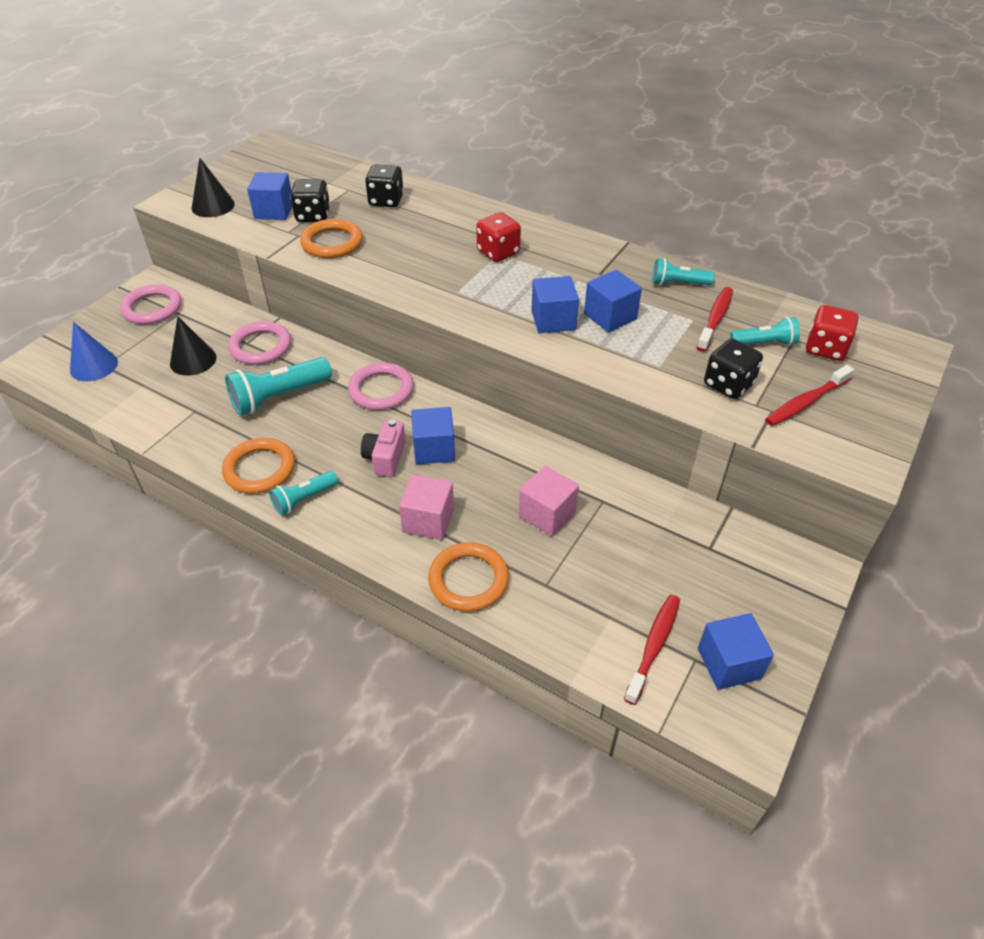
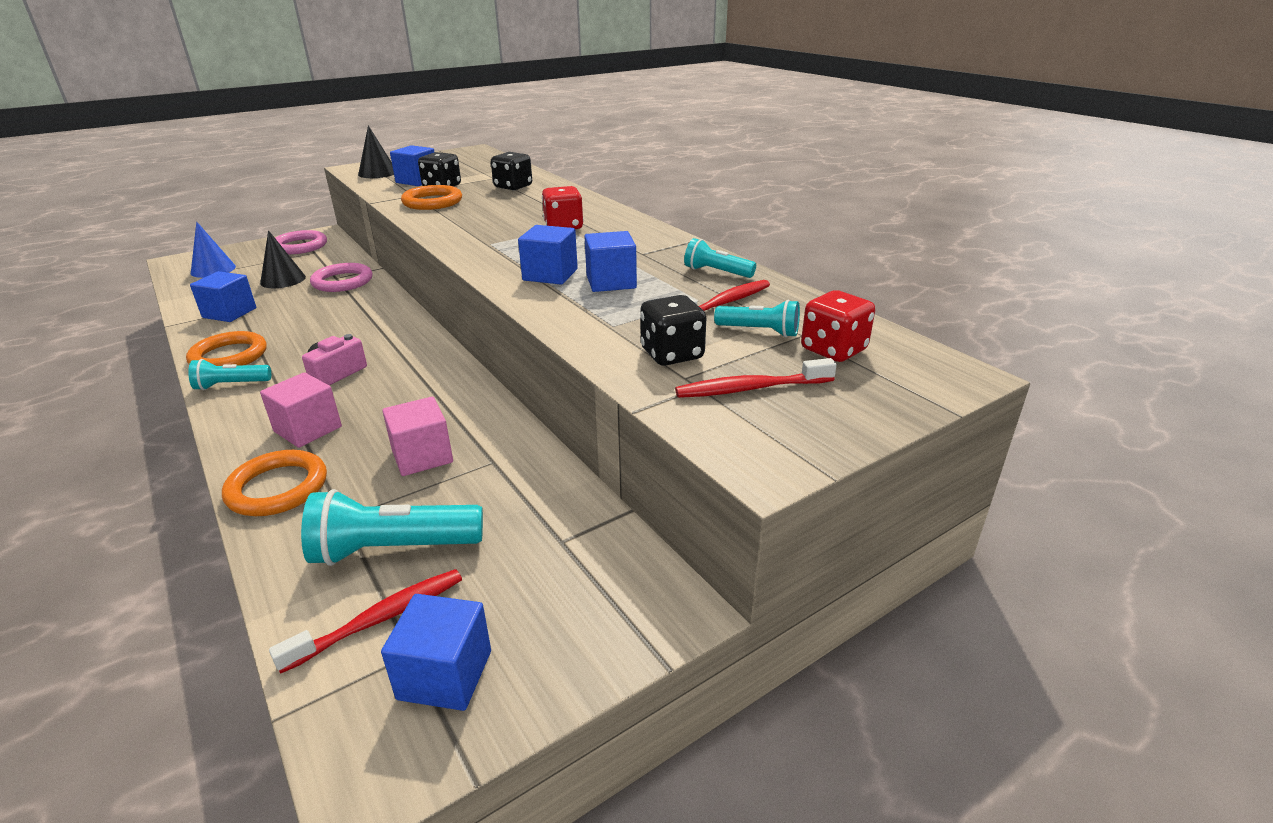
camera: 25 degrees right, 15 degrees down
turquoise flashlight [225,357,332,416] -> turquoise flashlight moved to [301,489,483,566]
pink ring [348,363,414,410] -> none
blue cube [411,407,455,464] -> blue cube moved to [190,271,256,322]

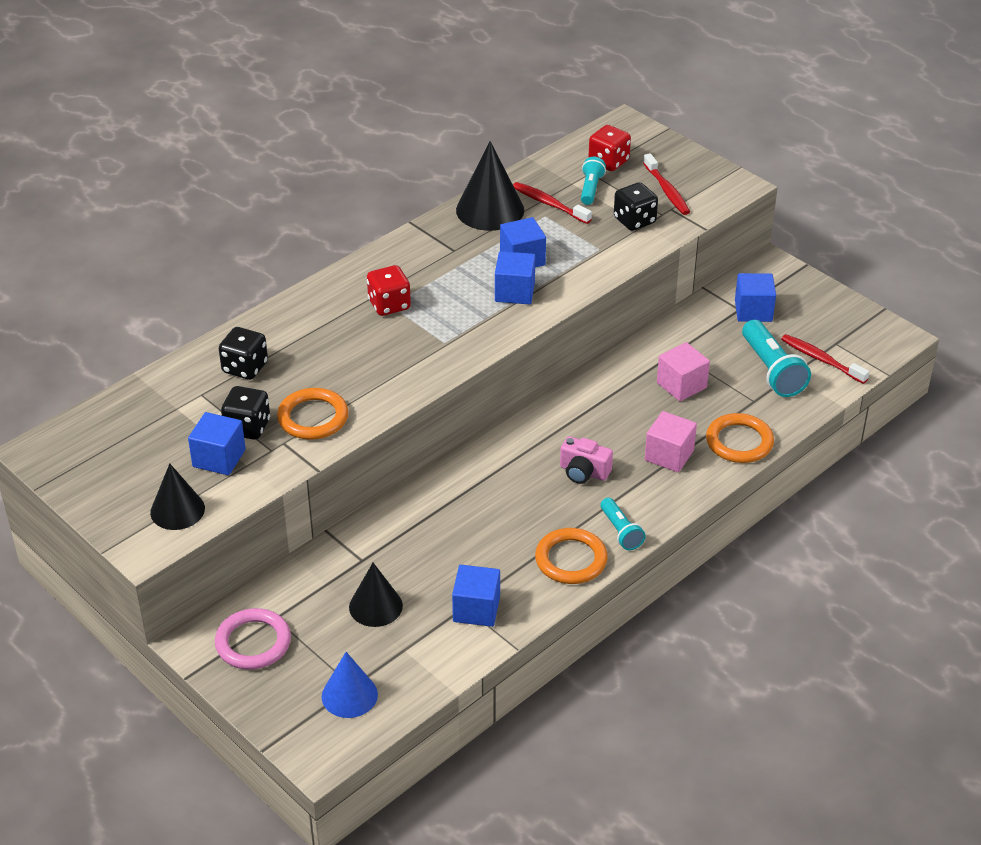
camera: 100 degrees left, 10 degrees up
pink ring [310,263,373,292] -> none
blue cube [381,594,491,711] -> blue cube moved to [735,273,776,322]
turquoise flashlight [684,238,756,278] -> black cone [456,141,524,231]

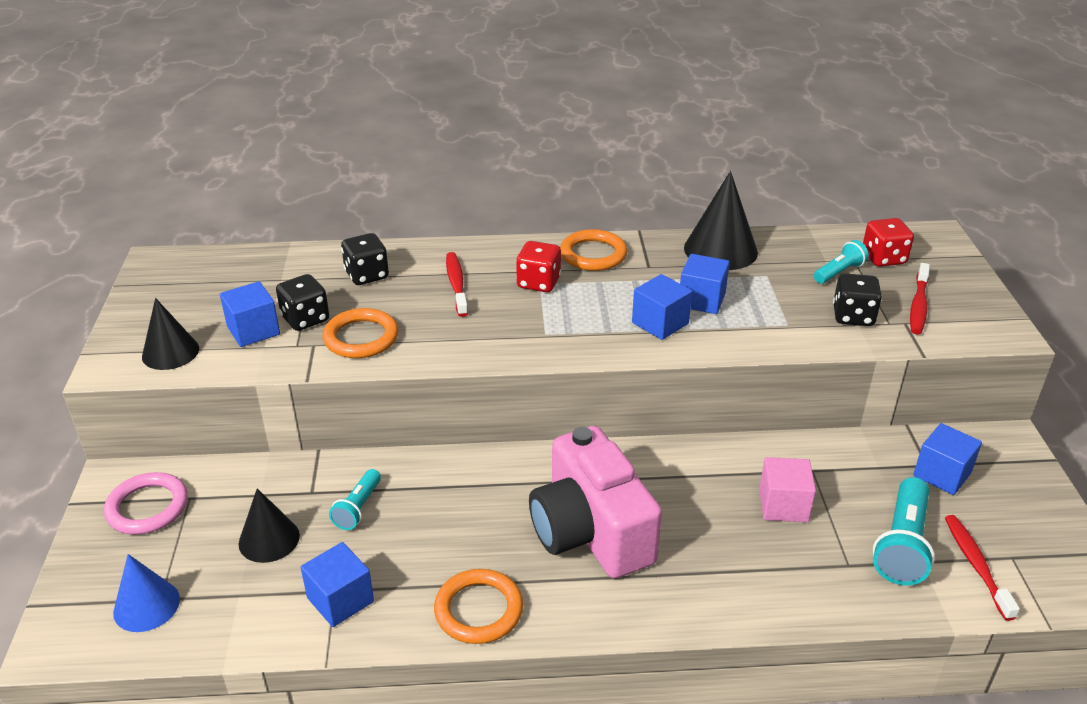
camera: 40 degrees right, 5 degrees down
red toothbrush [513,182,592,224] -> red toothbrush moved to [446,252,468,317]
pink camera [560,436,613,484] -> pink camera [529,426,662,579], size x2.26
turquoise flashlight [600,498,646,550] -> turquoise flashlight moved to [329,469,381,530]
pink cube [645,411,697,472] -> none
orange ring [706,413,774,463] -> orange ring moved to [560,229,627,271]

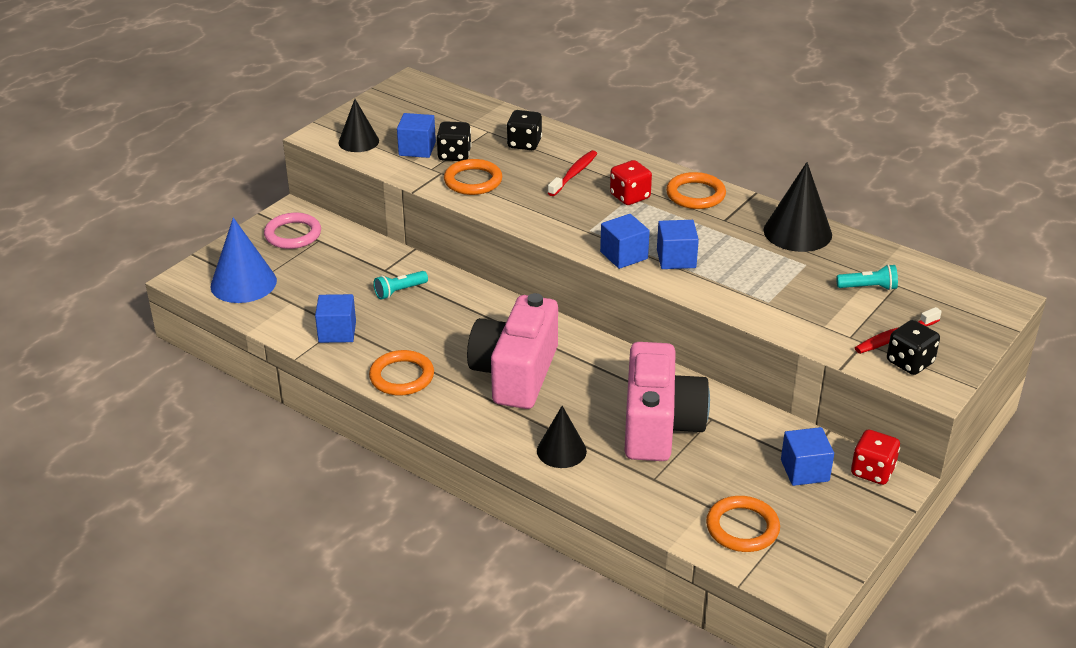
camera: 40 degrees right, 0 degrees up
blue cone [113,554,180,632] -> blue cone [210,217,277,303], size x1.52
black cone [239,488,300,563] -> black cone moved to [537,406,587,468]
blue cube [680,254,730,314] -> blue cube moved to [600,214,650,269]
pink cube [759,457,816,522] -> pink camera [624,342,710,461]
black dice [833,273,882,326] -> black dice moved to [887,320,940,375]
red dice [863,218,914,267] -> red dice moved to [851,429,900,485]
turquoise flashlight [873,477,935,585] -> none
red toothbrush [945,515,1020,621] -> orange ring [706,496,780,552]

